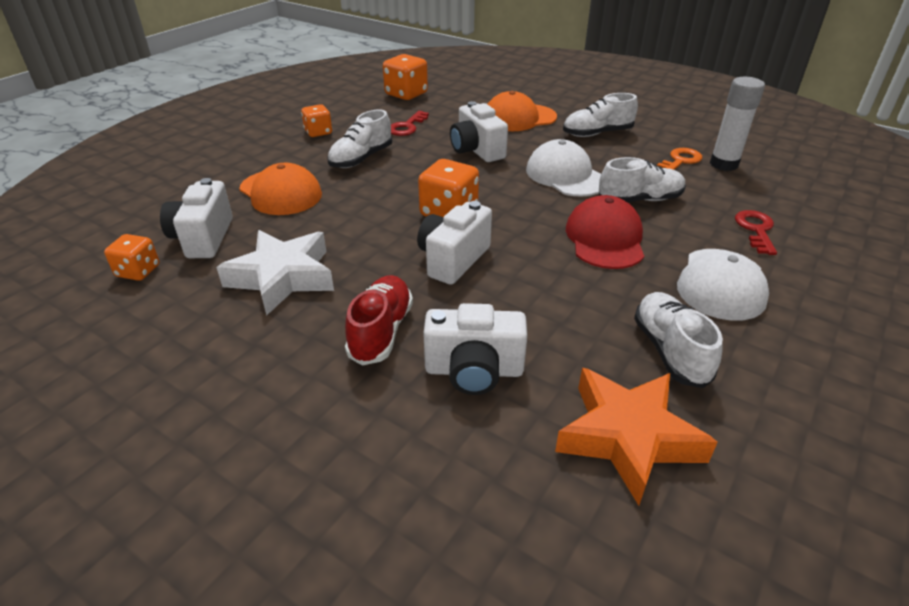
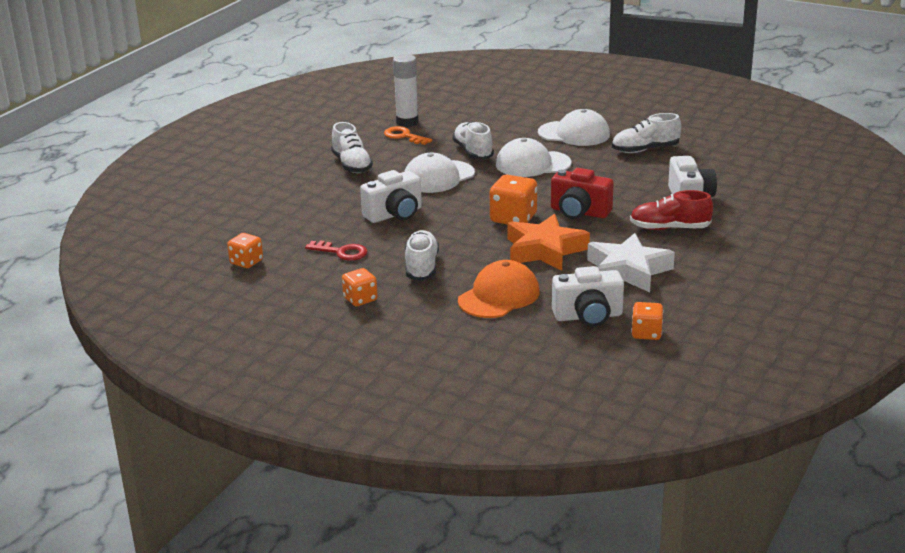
camera: 95 degrees left, 10 degrees down
white shoe [327,110,392,168] -> white shoe turned 120 degrees counterclockwise [405,230,439,281]
orange dice [383,54,428,100] -> orange dice [227,233,263,268], size x0.63
white camera [417,201,492,285] -> red camera [551,168,614,219]
orange cap [488,91,557,131] -> none
orange star [555,368,718,505] -> orange star moved to [508,214,590,271]
red cap [566,195,644,269] -> white cap [496,138,571,177]
red key [735,210,777,255] -> none

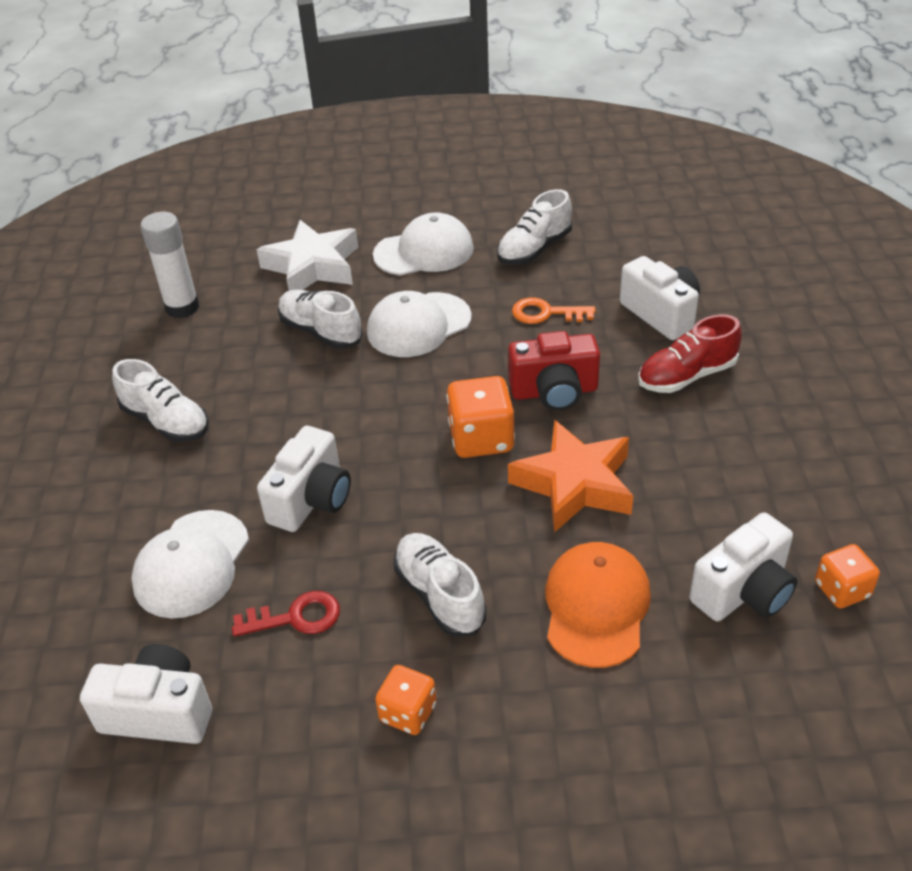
camera: 30 degrees left, 15 degrees up
orange dice [227,233,263,268] -> white camera [80,644,212,744]
orange key [384,126,432,145] -> orange key moved to [512,298,596,324]
white cap [404,153,475,193] -> white cap moved to [131,510,249,619]
white star [587,233,675,292] -> white star moved to [256,220,358,291]

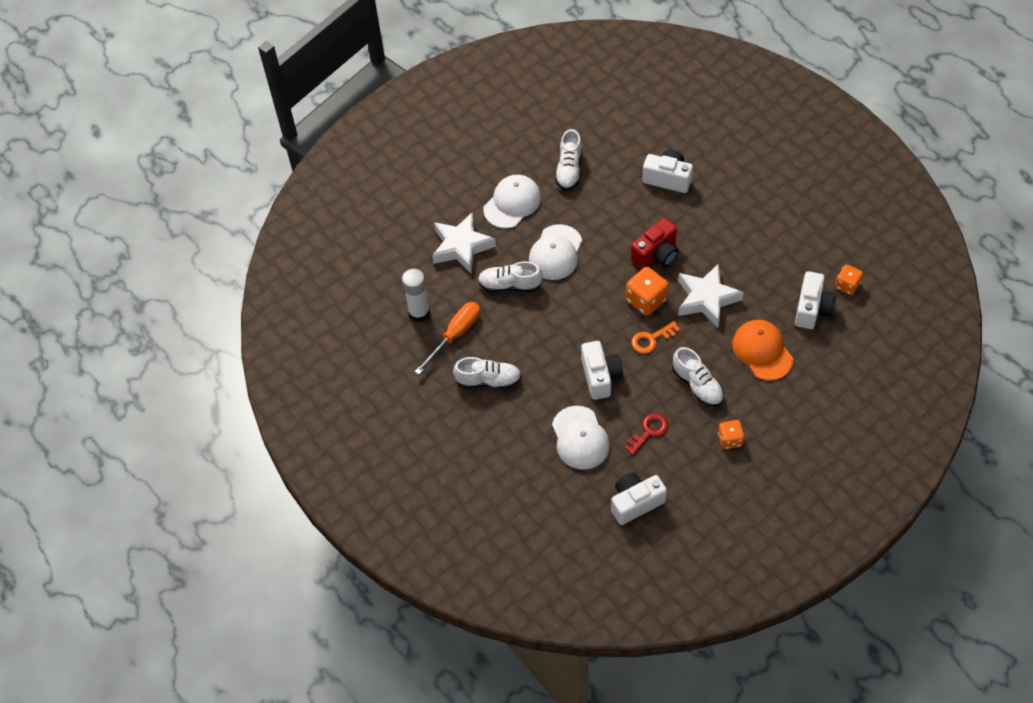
camera: 35 degrees left, 15 degrees up
white shoe [394,533,486,637] -> white shoe turned 150 degrees counterclockwise [672,347,724,407]
orange star [508,420,634,533] -> white star [678,263,744,327]
orange key [512,298,596,324] -> orange key moved to [631,321,680,354]
red shoe [638,315,741,393] -> none
none -> orange screwdriver [415,302,480,375]

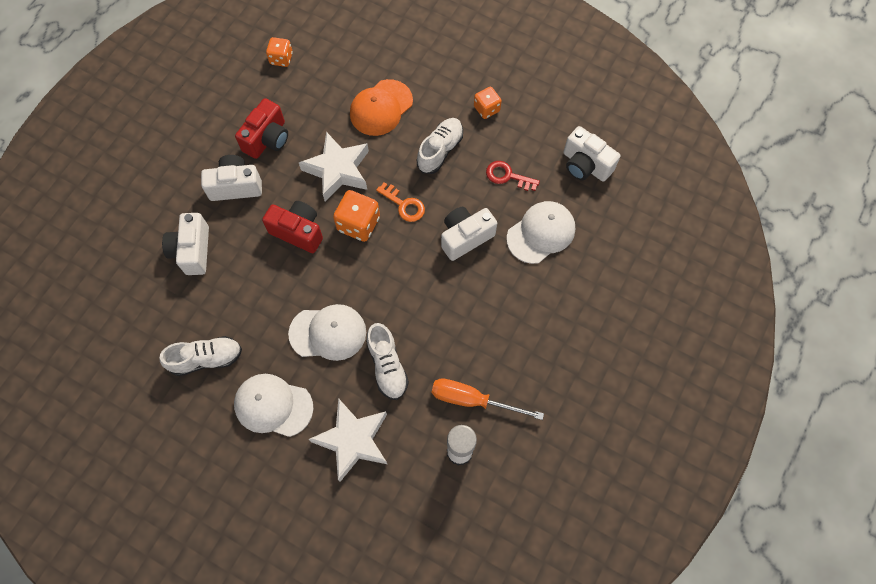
camera: 115 degrees left, 10 degrees up
white shoe [453,357,522,389] -> none
white camera [795,271,836,329] -> white camera moved to [201,155,262,201]
none -> red camera [235,98,288,159]

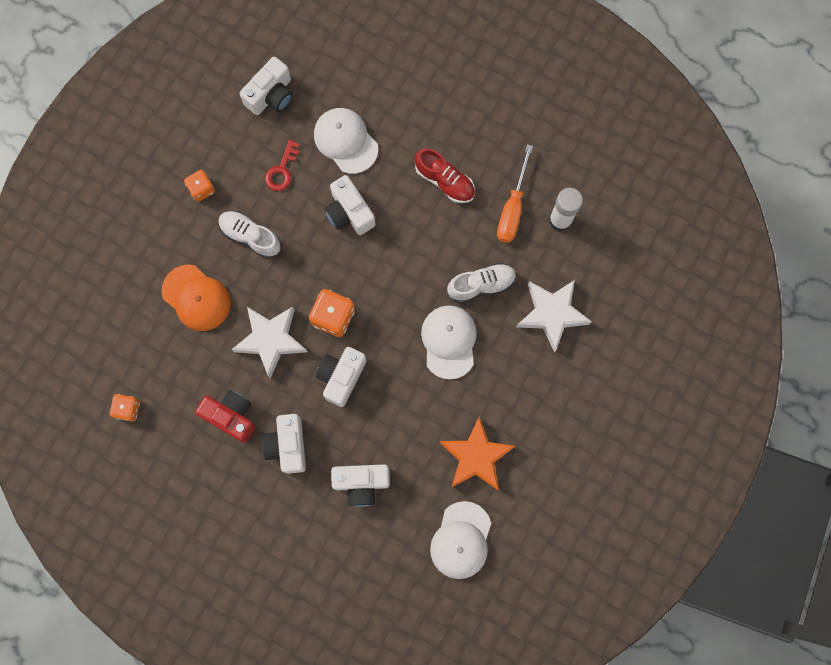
camera: 90 degrees left, 10 degrees up
white shoe [160,336,242,376] -> orange star [440,416,515,490]
white cap [234,374,313,437] -> white cap moved to [430,501,491,579]
red camera [262,201,323,253] -> white camera [315,347,367,407]
orange key [376,182,425,222] -> none
none -> red shoe [415,148,475,203]

